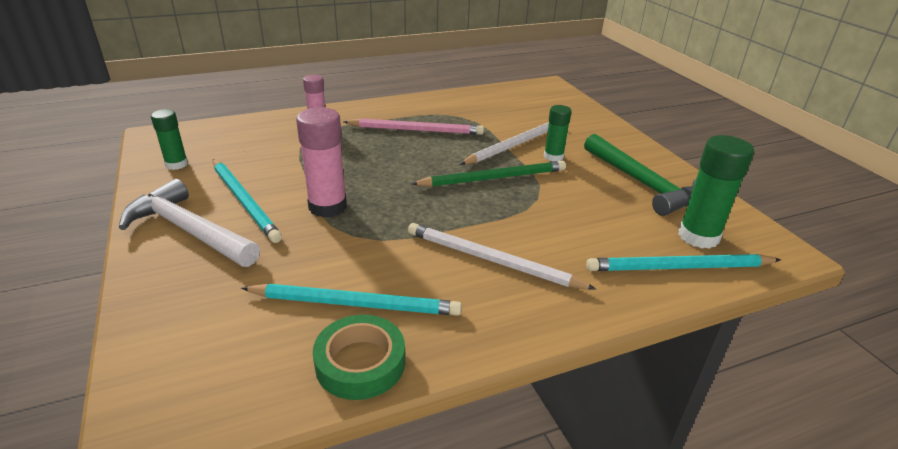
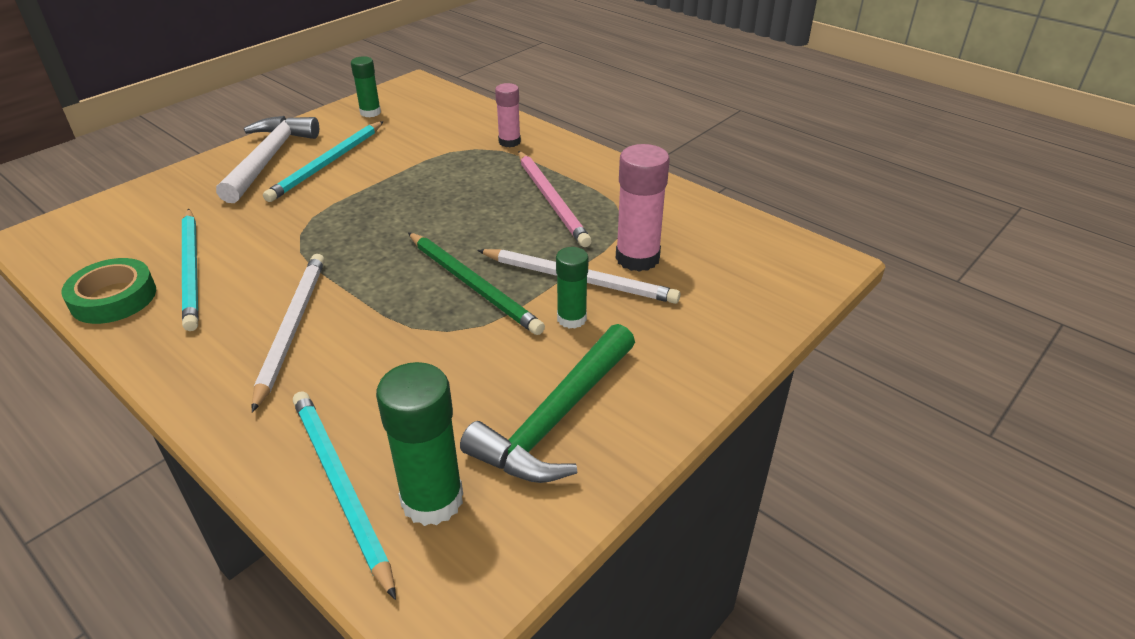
camera: 65 degrees right, 5 degrees up
pink glue stick [296,107,347,218] -> pink glue stick moved to [616,144,670,272]

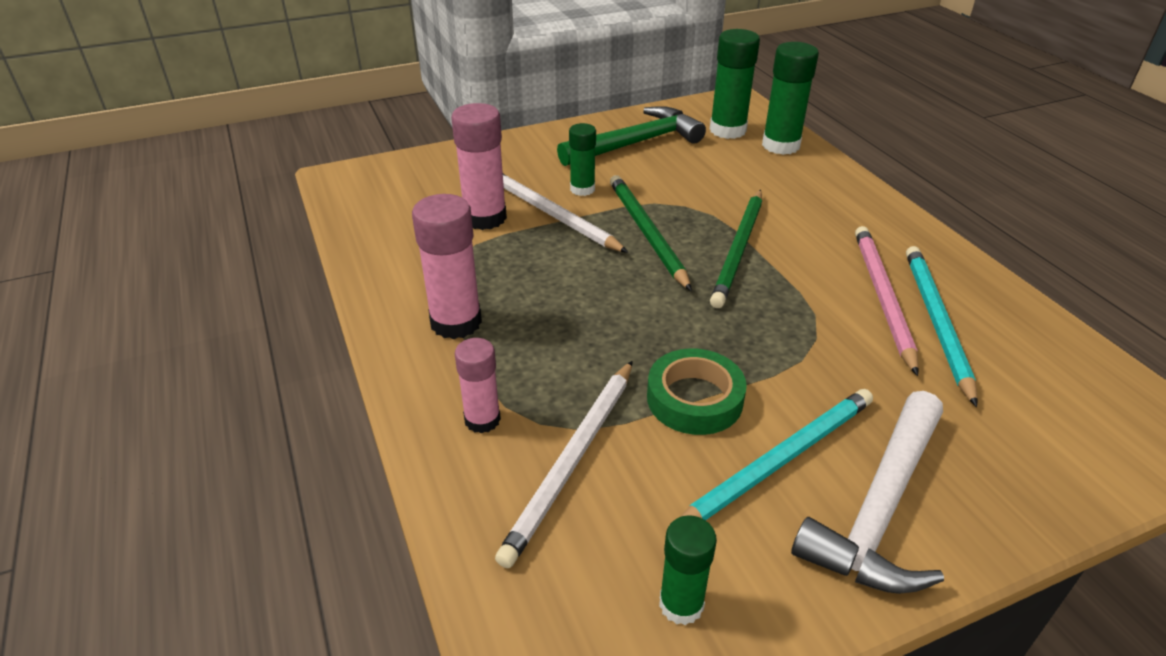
camera: 155 degrees left, 0 degrees up
green tape [61,258,156,324] -> green tape moved to [647,348,747,435]
white pencil [252,254,325,413] -> white pencil moved to [495,361,633,568]
turquoise pencil [293,391,396,600] -> green glue stick [762,42,819,155]
pink pencil [518,151,592,247] -> pink pencil moved to [855,226,919,376]
none -> pink glue stick [412,194,482,339]
none -> green pencil [710,190,762,308]

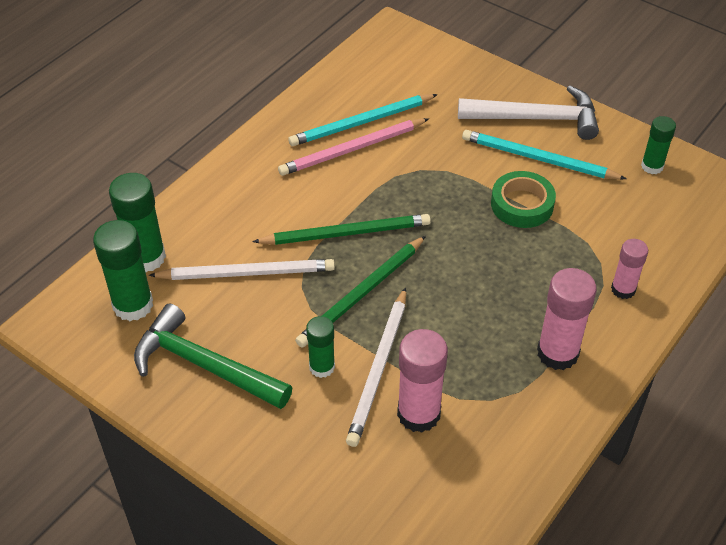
camera: 120 degrees left, 10 degrees up
white pencil [495,361,633,568] -> white pencil moved to [148,259,335,280]

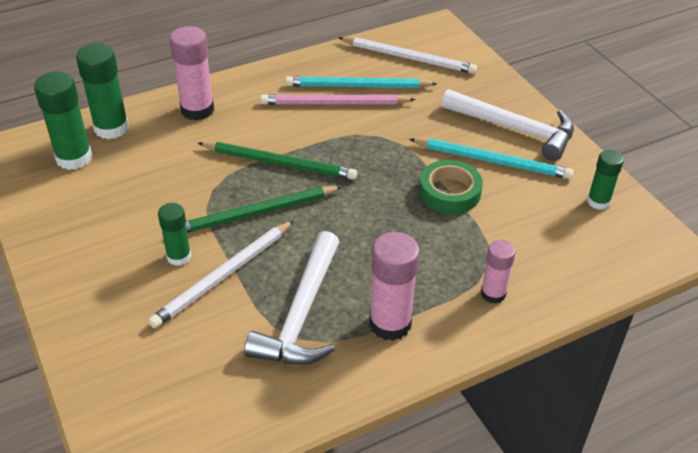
camera: 25 degrees right, 5 degrees down
green hammer [134,303,292,409] -> none
white pencil [148,259,335,280] -> white pencil moved to [338,37,477,74]
pink glue stick [397,329,448,433] -> pink glue stick moved to [169,26,214,120]
turquoise pencil [462,130,627,179] -> turquoise pencil turned 150 degrees clockwise [409,138,574,179]
none -> white hammer [244,231,339,365]

